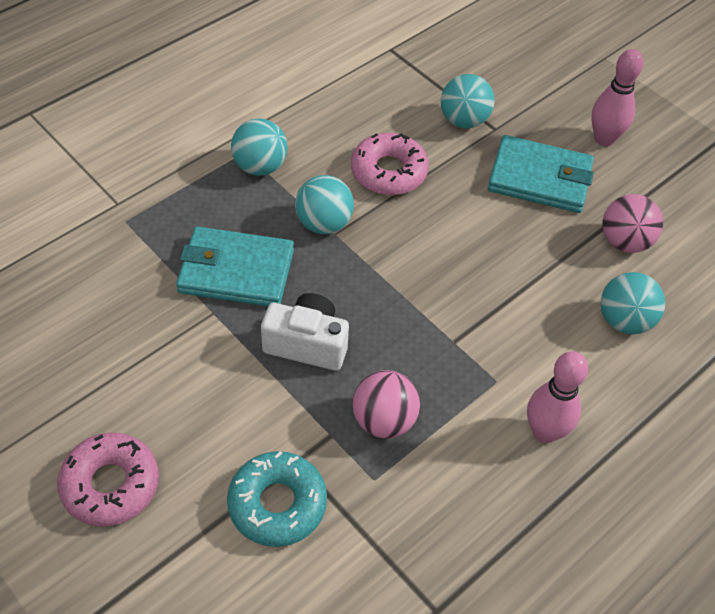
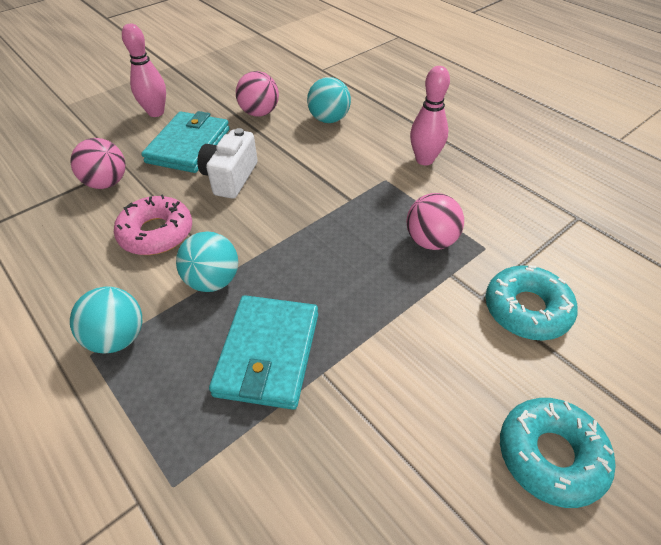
camera: 85 degrees left, 5 degrees down
pink donut [57,433,159,526] -> turquoise donut [500,398,615,508]
white camera [261,293,349,371] -> white camera moved to [197,128,258,199]
turquoise ball [441,74,495,128] -> pink ball [70,138,125,189]

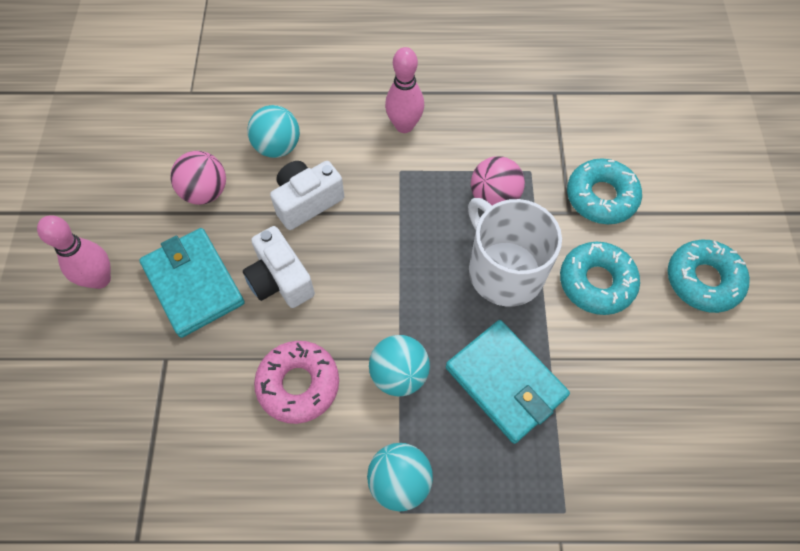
camera: 50 degrees left, 15 degrees up
pink ball [70,138,125,189] -> none
none -> white camera [270,161,344,230]
none -> white mug [468,198,562,307]
none -> turquoise donut [560,242,640,315]

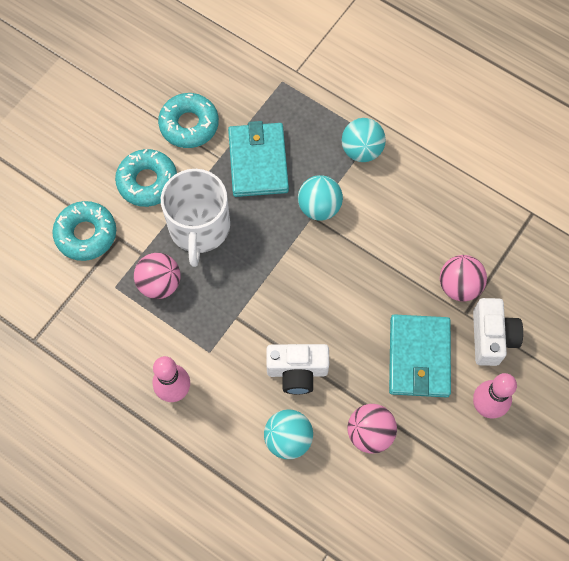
camera: 145 degrees left, 5 degrees up
white camera [243,226,315,308] -> white camera moved to [473,298,523,366]
pink donut [254,341,339,424] -> none
turquoise donut [668,240,750,313] -> turquoise donut moved to [158,93,219,148]
none -> pink ball [440,255,487,302]

